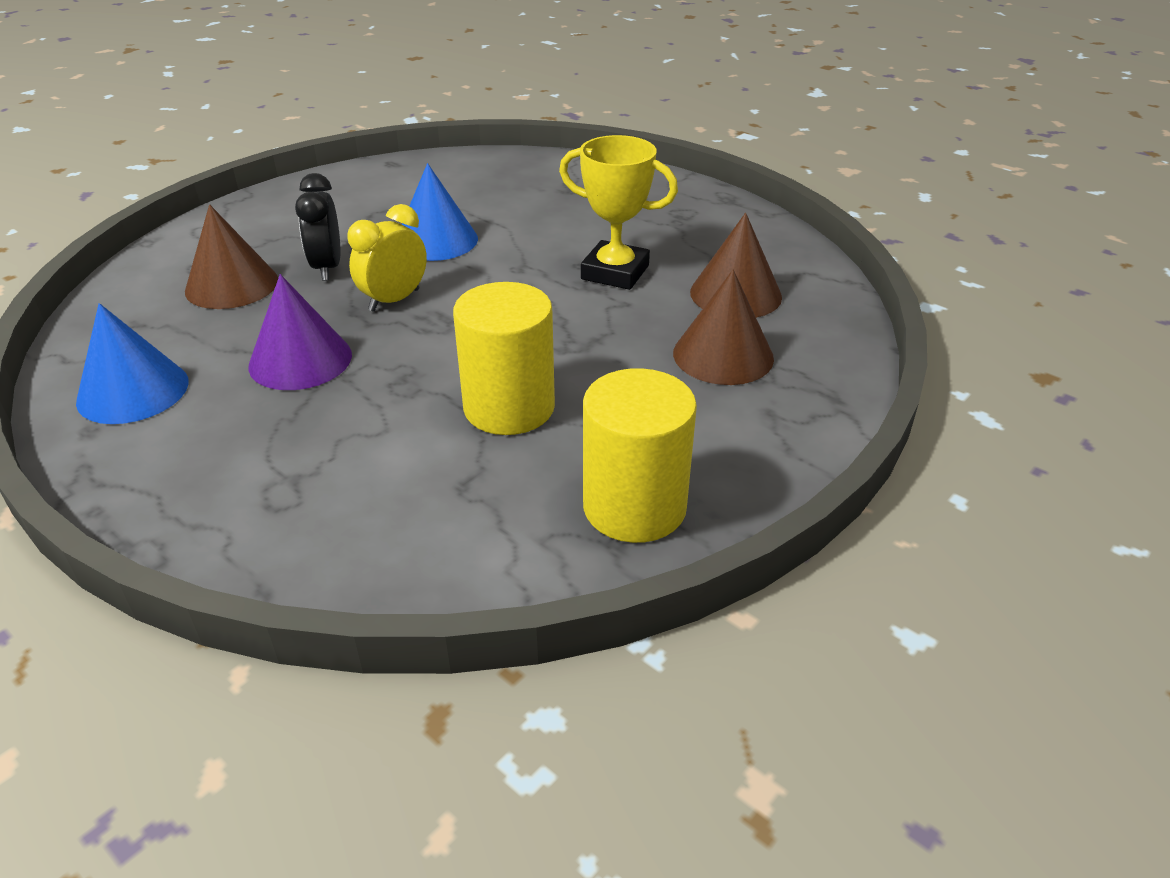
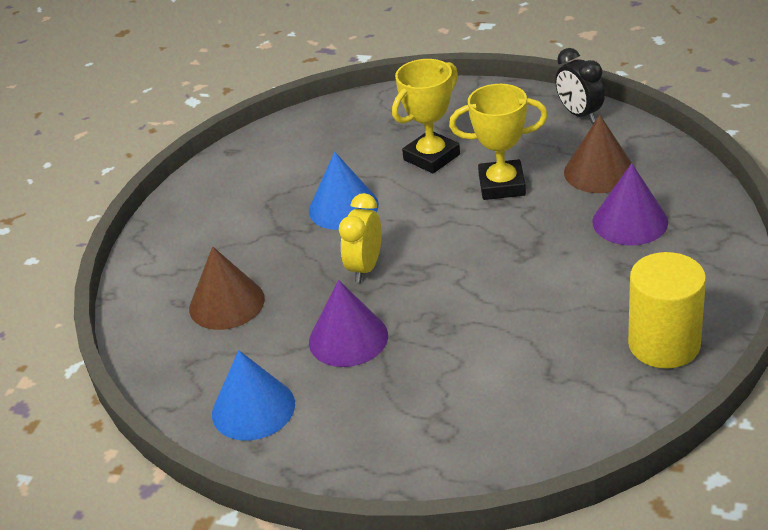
camera: 20 degrees left, 0 degrees up
black clock [295,173,340,281] -> black clock moved to [555,48,605,123]
yellow cylinder [453,282,555,435] -> none
brown cone [673,270,774,385] -> purple cone [592,163,668,246]
none -> yellow trophy [392,59,460,173]

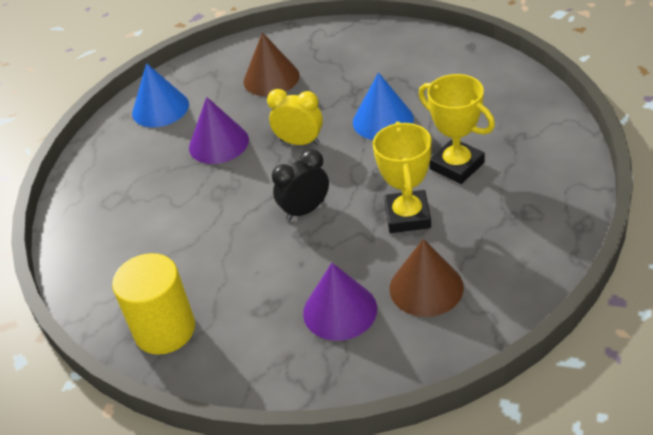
camera: 90 degrees right, 5 degrees up
black clock [555,48,605,123] -> black clock moved to [272,149,329,221]

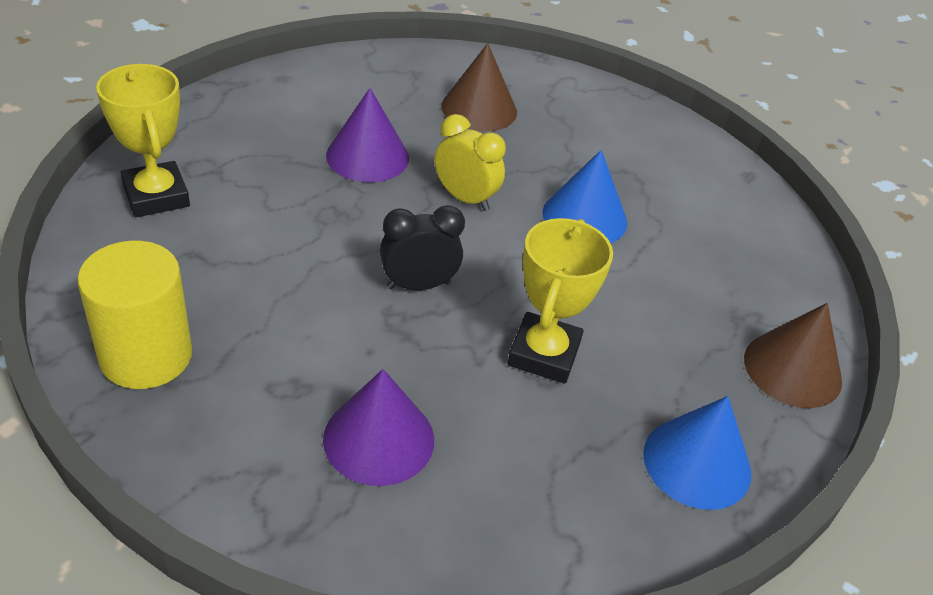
camera: 10 degrees right, 0 degrees up
blue cone [132,63,189,127] -> blue cone moved to [643,396,751,510]
brown cone [390,239,464,317] -> brown cone moved to [744,303,842,408]
yellow trophy [419,74,495,184] -> yellow trophy moved to [96,64,190,217]

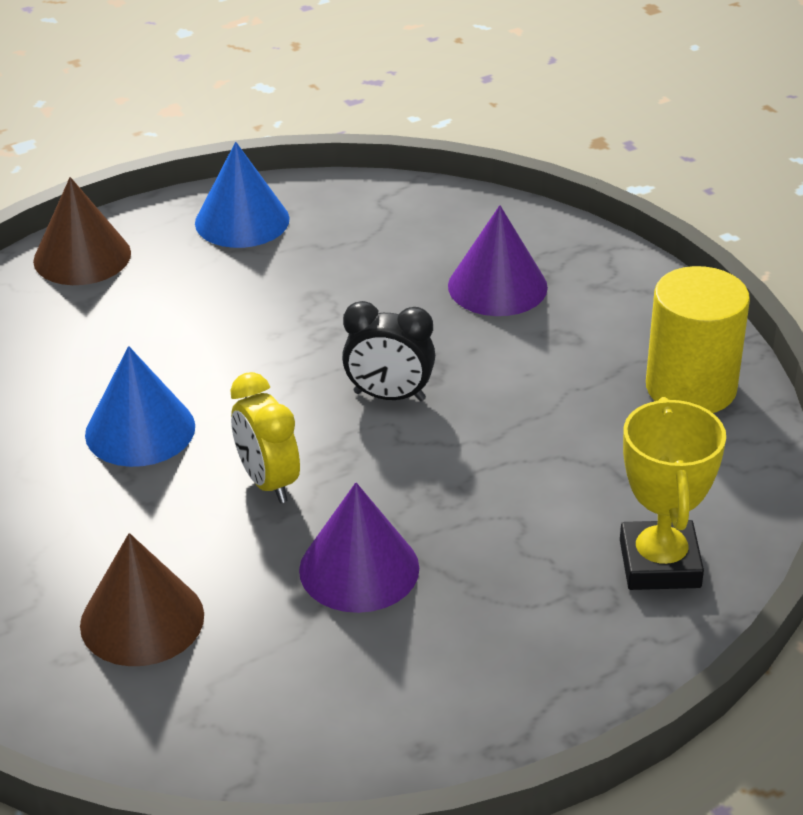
camera: 150 degrees left, 5 degrees down
yellow trophy [507,218,613,384] -> none

